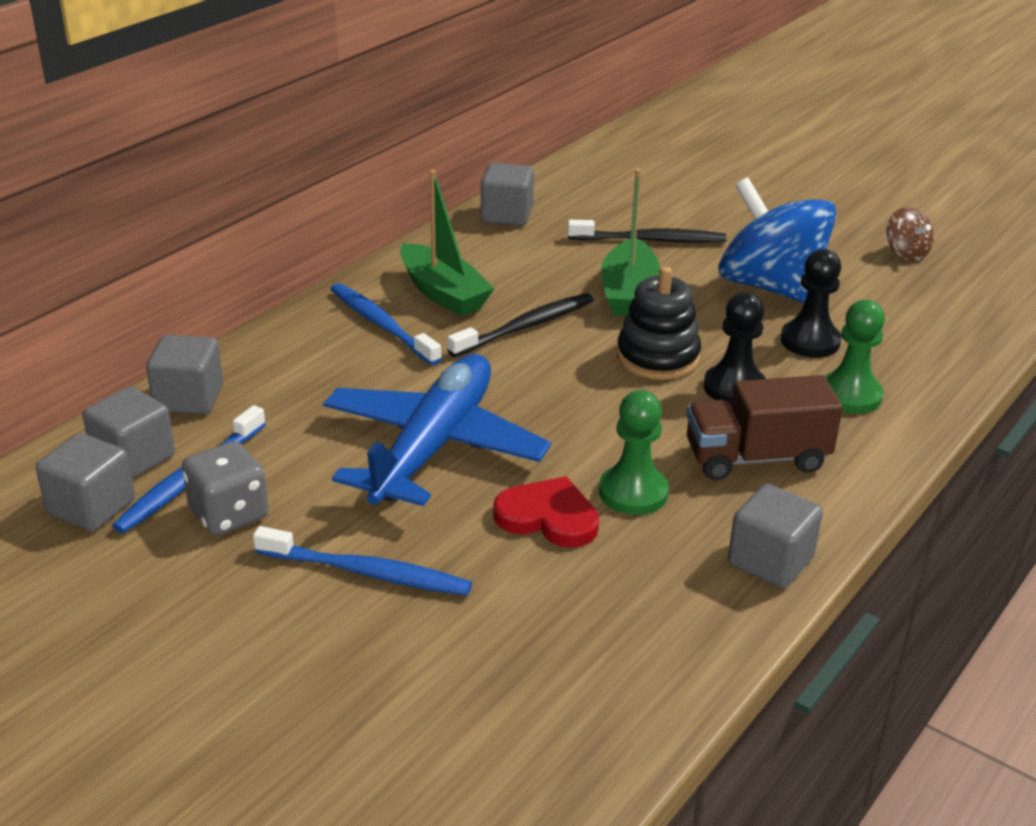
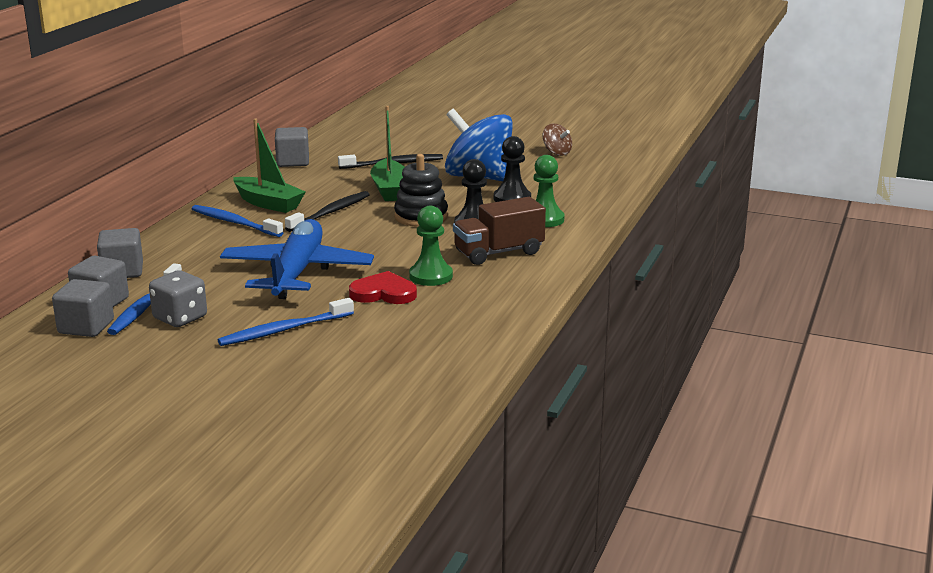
camera: 15 degrees left, 10 degrees down
blue toothbrush [253,526,472,596] -> blue toothbrush turned 150 degrees clockwise [218,298,354,346]
grey cube [728,484,823,588] -> none

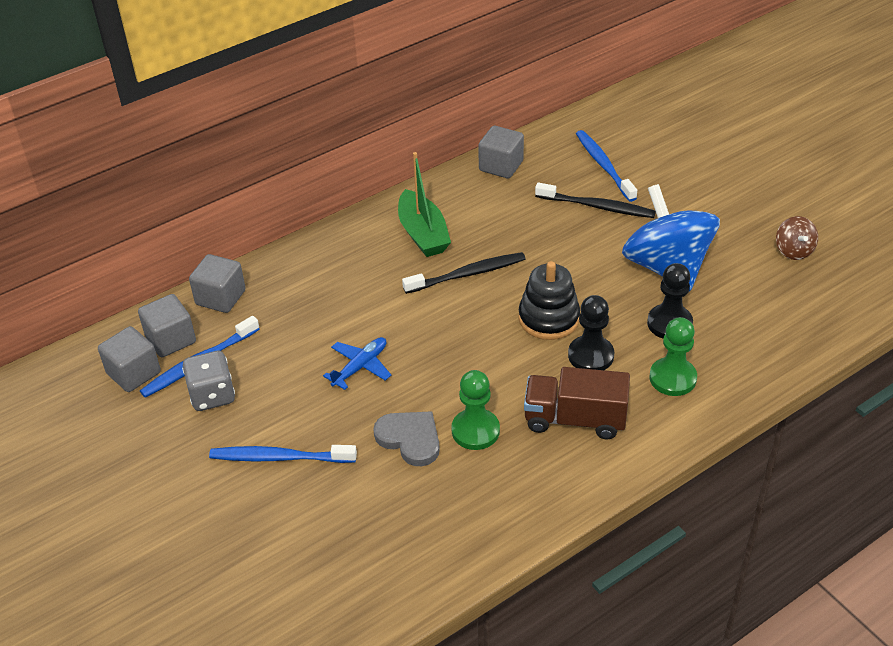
camera: 35 degrees right, 20 degrees up
blue toothbrush [192,205,284,237] -> blue toothbrush moved to [576,130,637,202]
blue plane [220,219,374,299] -> blue plane [323,337,391,390], size x0.45
red heart [349,271,417,304] -> grey heart [373,411,440,466]
green boat [370,106,404,201] -> none

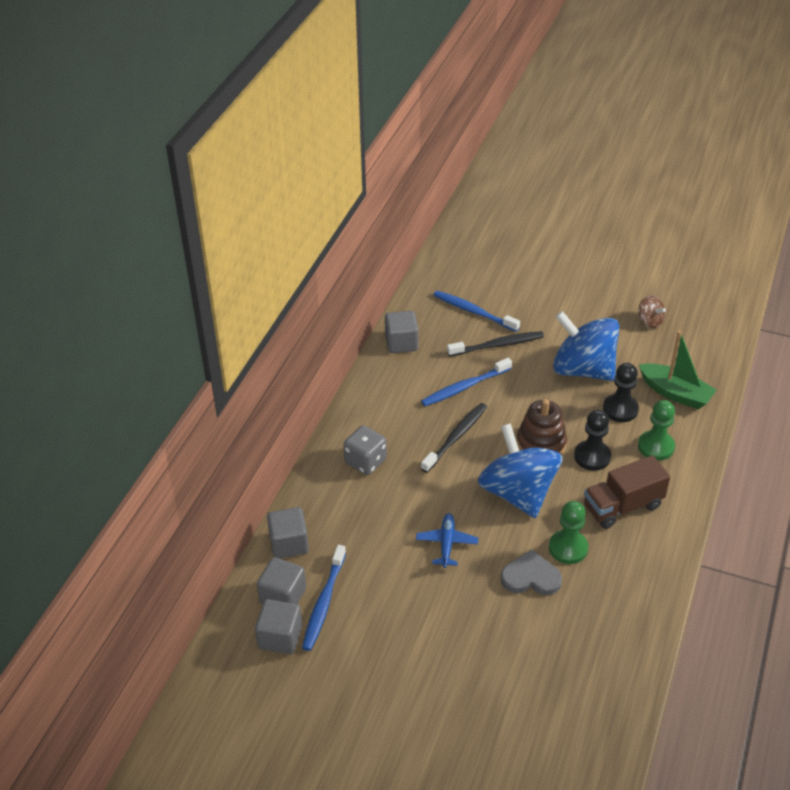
camera: 35 degrees left, 0 degrees up
grey dice [182,351,235,411] -> grey dice moved to [343,425,387,475]
blue toothbrush [209,445,357,463] -> blue toothbrush moved to [421,358,512,406]
green boat [398,152,451,257] -> green boat moved to [639,331,717,409]
black stacking toy [518,261,580,340] -> brown stacking toy [517,399,567,455]
none -> blue spinning top [478,423,563,518]

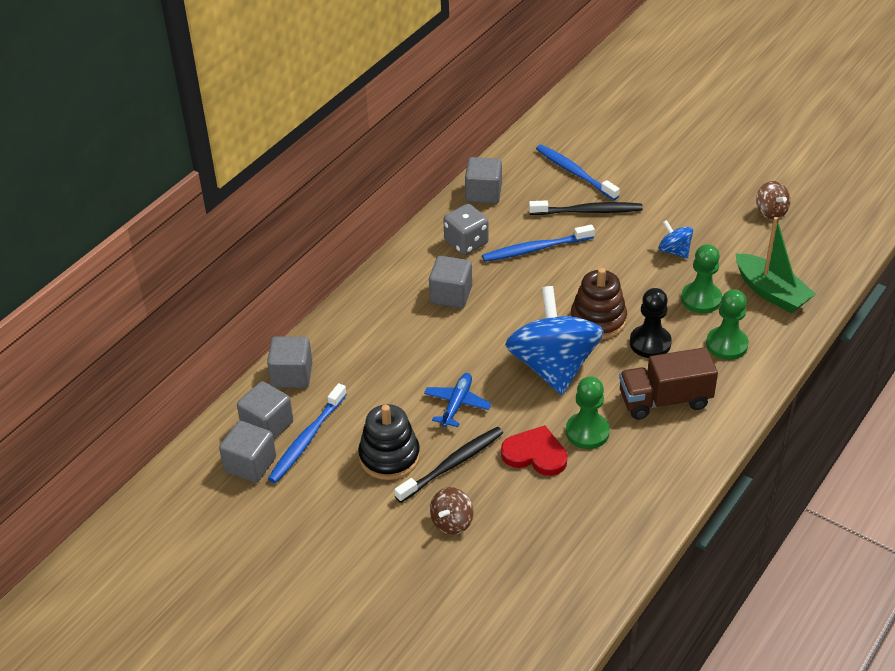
camera: 15 degrees right, 0 degrees up
grey dice [343,425,387,475] -> grey dice moved to [443,204,489,255]
black toothbrush [421,403,487,473] -> black toothbrush moved to [394,427,503,503]
grey heart [501,550,562,595] -> red heart [501,425,567,476]
blue spinning top [553,311,619,381] -> blue spinning top [658,220,693,258], size x0.44
black pawn [603,363,639,422] -> green pawn [681,244,722,313]
none -> black stacking toy [358,404,420,480]
none -> grey cube [429,256,472,308]
none -> brown spinning top [430,487,473,535]

